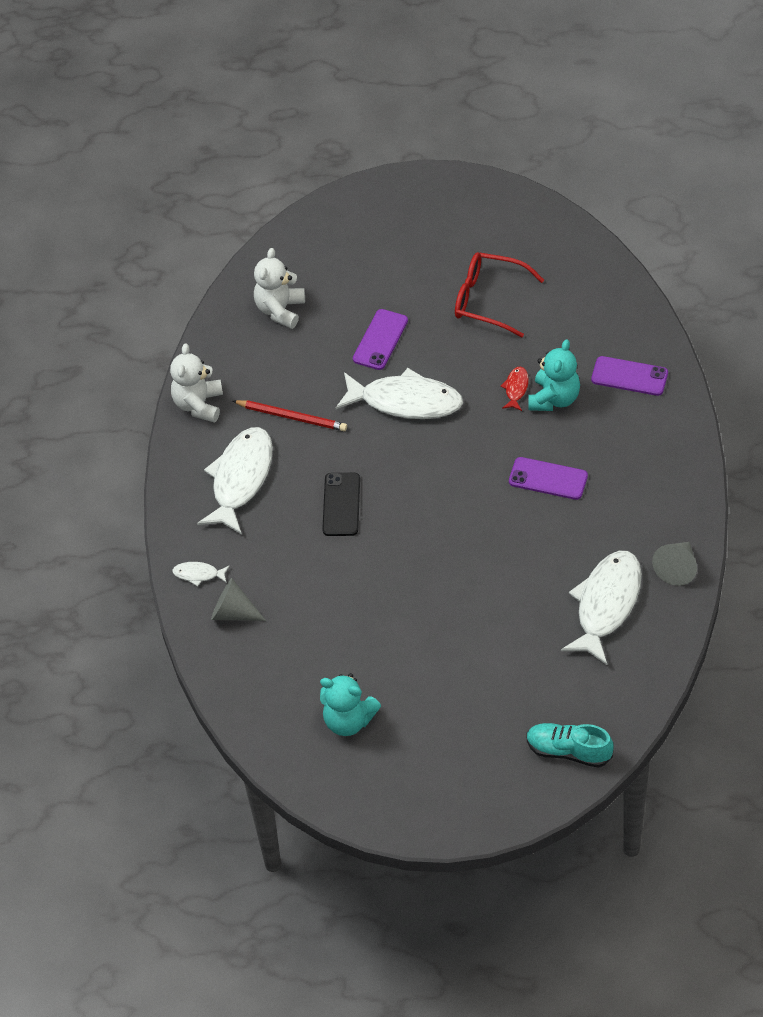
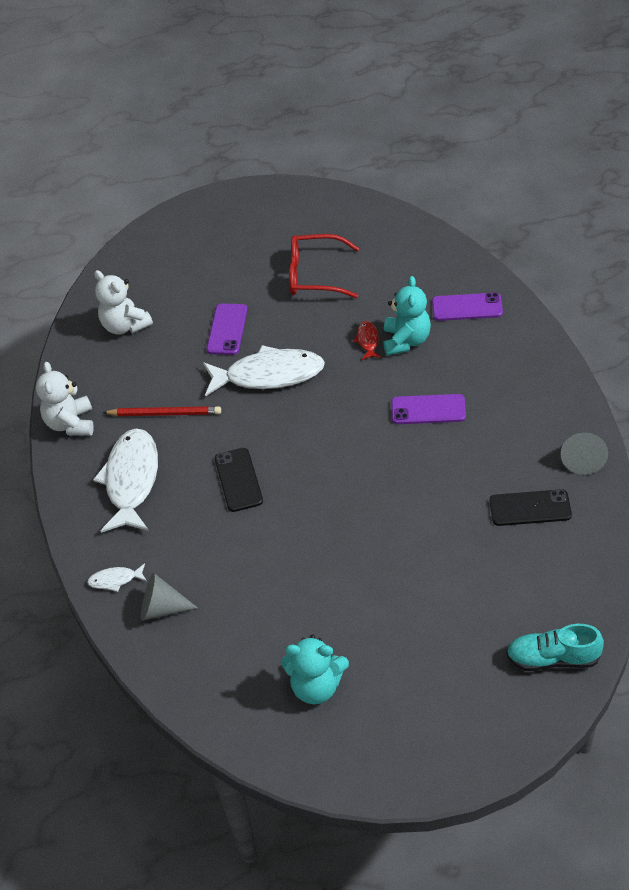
camera: 15 degrees left, 5 degrees down
white teddy bear [254,248,305,329] -> white teddy bear turned 45 degrees counterclockwise [94,270,153,335]
white fish [561,551,642,665] -> black phone [490,489,572,526]

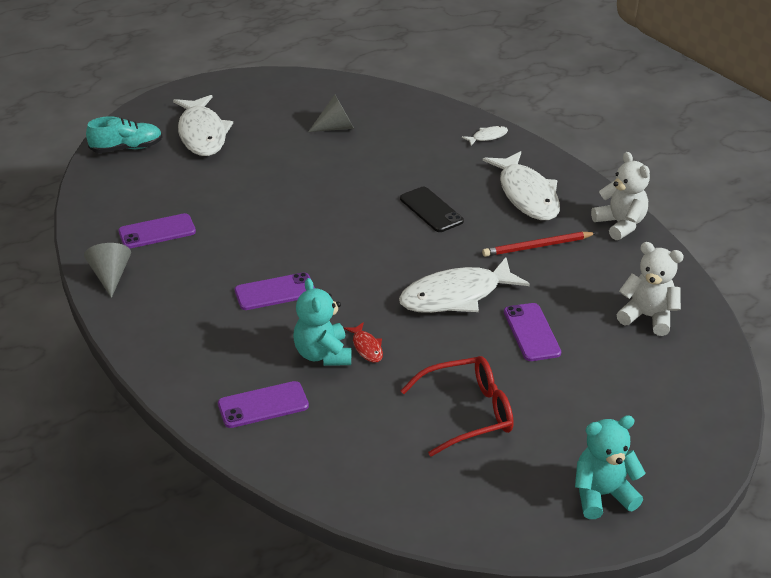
camera: 155 degrees right, 10 degrees down
grey cone [141,573,198,621] -> grey cone moved to [308,95,354,132]
turquoise teddy bear [281,635,349,704] -> turquoise teddy bear moved to [575,415,645,519]
black phone [490,489,572,526] -> purple phone [118,213,196,249]
none -> white fish [173,95,233,156]

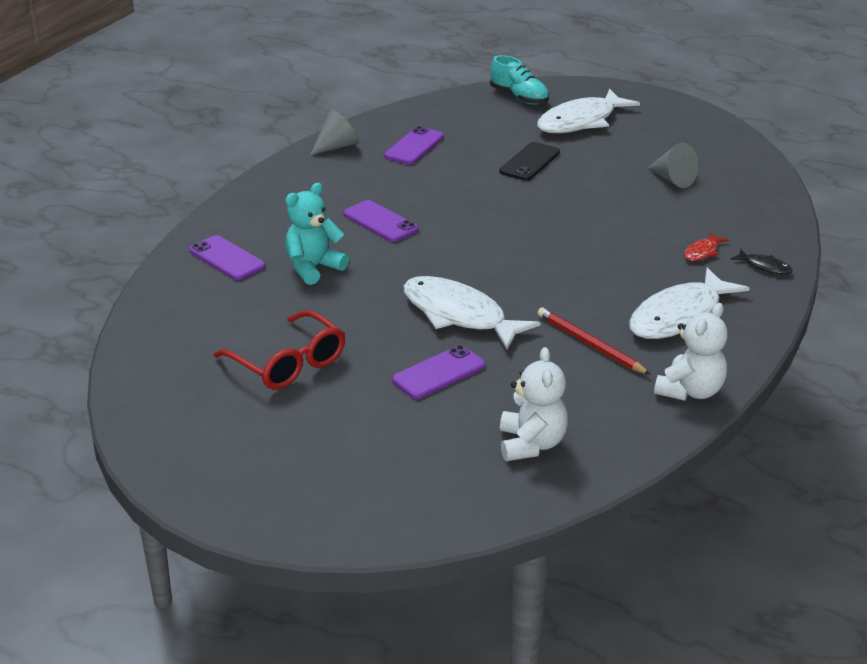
camera: 65 degrees right, 5 degrees down
purple phone [118,213,196,249] -> purple phone turned 75 degrees clockwise [384,126,444,164]
red fish [344,322,383,363] -> red fish moved to [684,232,729,261]
black phone [400,187,464,232] -> black phone moved to [499,142,560,181]
white fish [462,126,508,146] -> black fish [731,249,793,275]
turquoise teddy bear [575,415,645,519] -> none

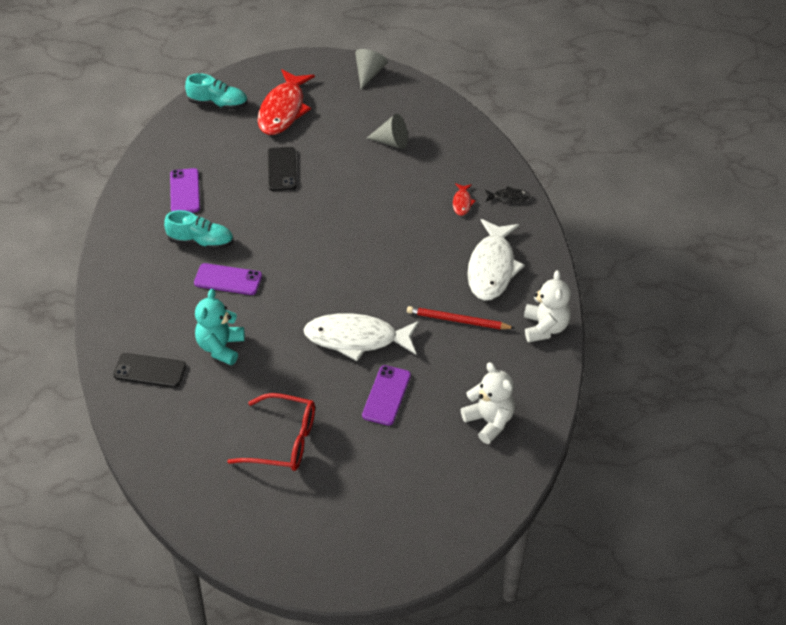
camera: 35 degrees left, 15 degrees up
purple phone [189,235,265,280] -> black phone [113,353,186,388]
grey cone [310,109,359,156] -> grey cone moved to [355,49,387,89]
white fish [537,89,640,133] -> red fish [257,69,315,135]
none -> turquoise shoe [164,210,234,250]

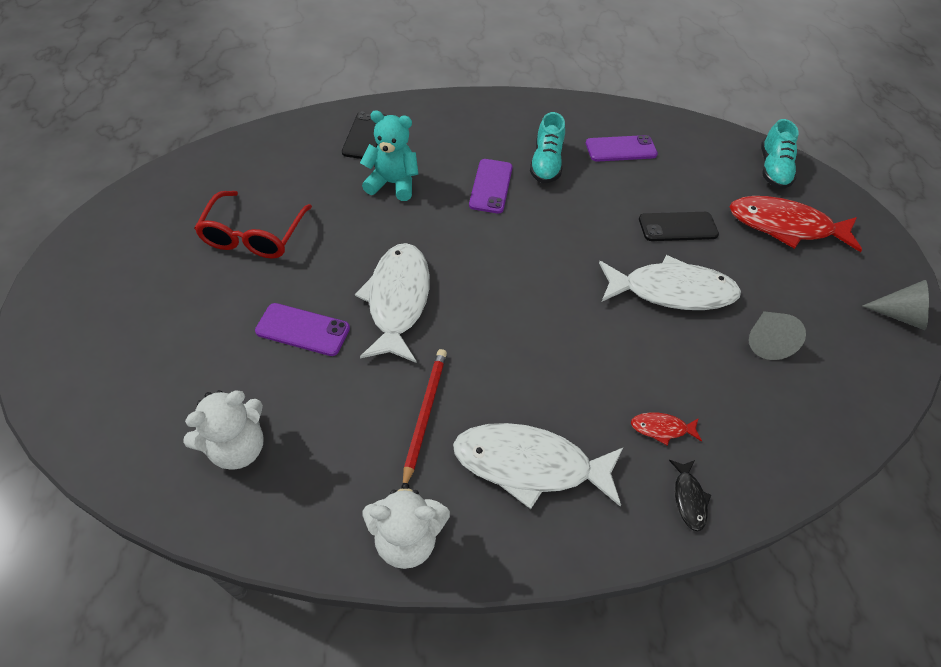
camera: 85 degrees right, 5 degrees up
none -> white fish [599,255,741,310]

